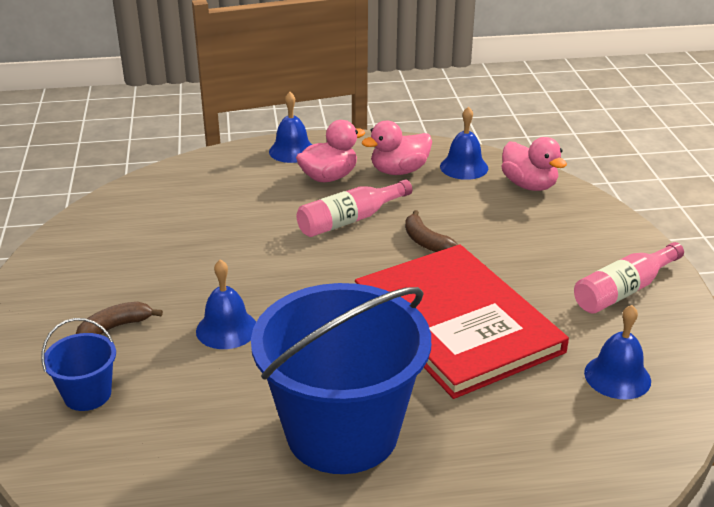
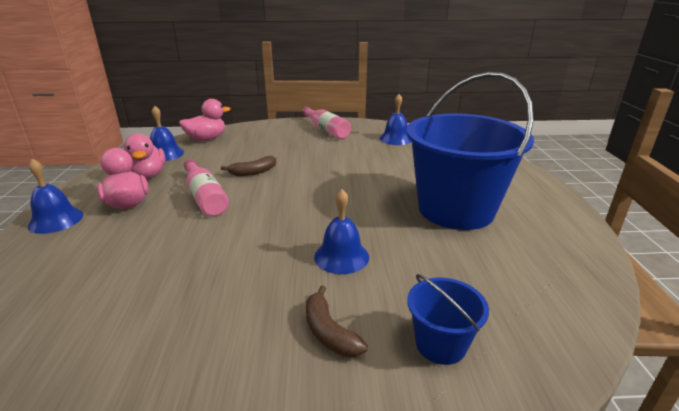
camera: 85 degrees left, 5 degrees down
red book [355,244,569,399] -> none

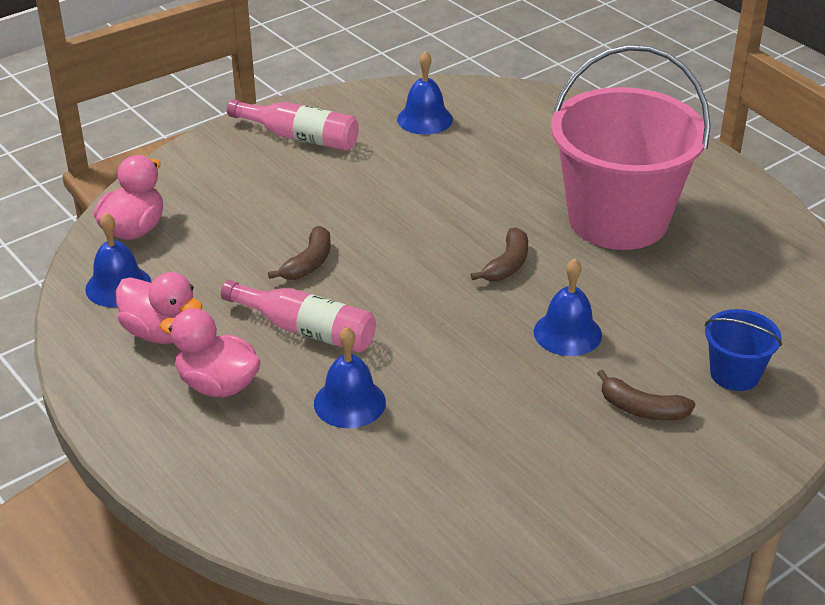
camera: 35 degrees left, 10 degrees up
blue bell [28,159,83,234] -> blue bell moved to [314,327,386,428]
blue bucket [407,72,534,230] -> pink bucket [551,45,711,250]
none -> brown banana [471,227,528,281]

